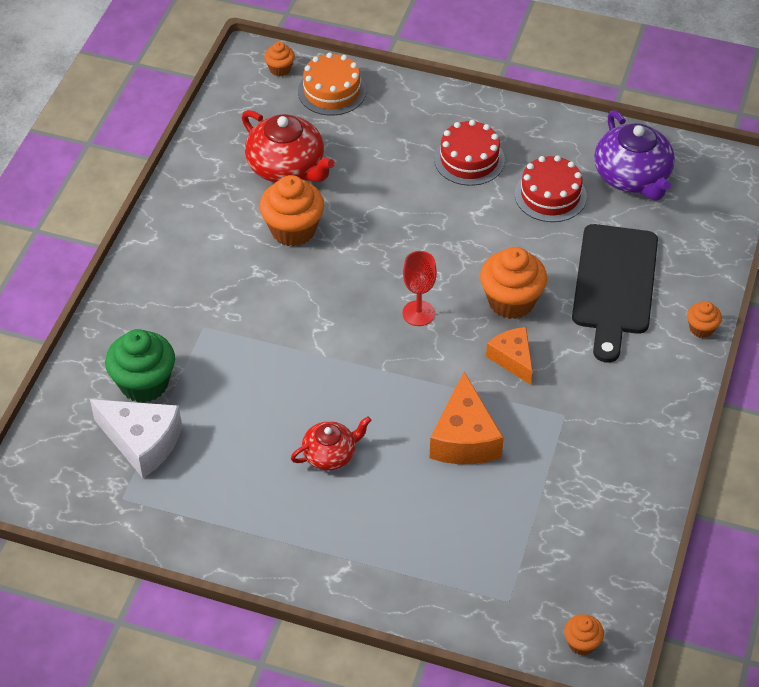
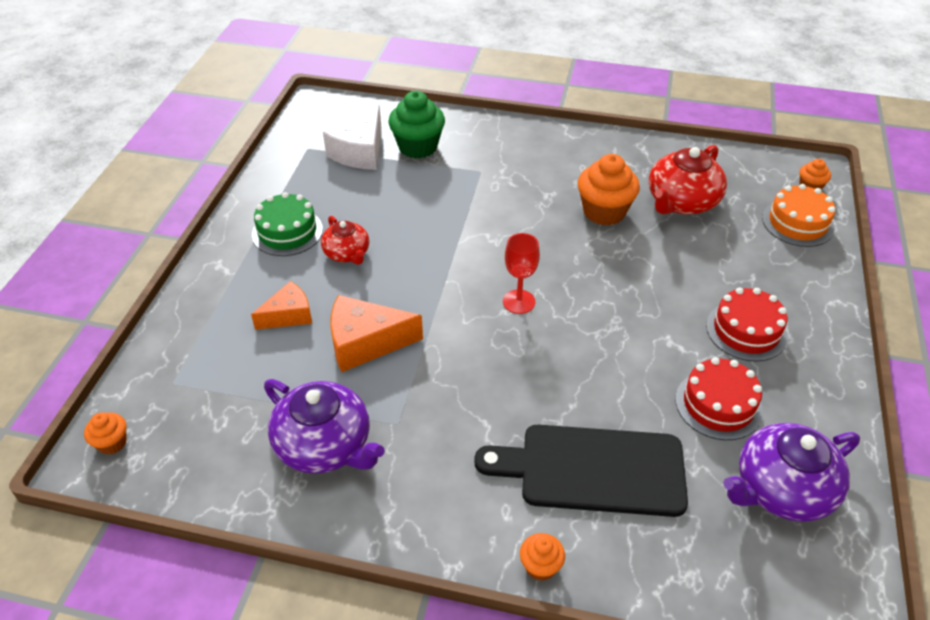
camera: 85 degrees right, 5 degrees down
orange cupcake [480,247,547,319] -> none
orange cheese [486,327,533,385] -> orange cheese moved to [251,281,312,330]
none -> green cake [252,192,323,256]
none -> purple teapot [264,379,385,474]

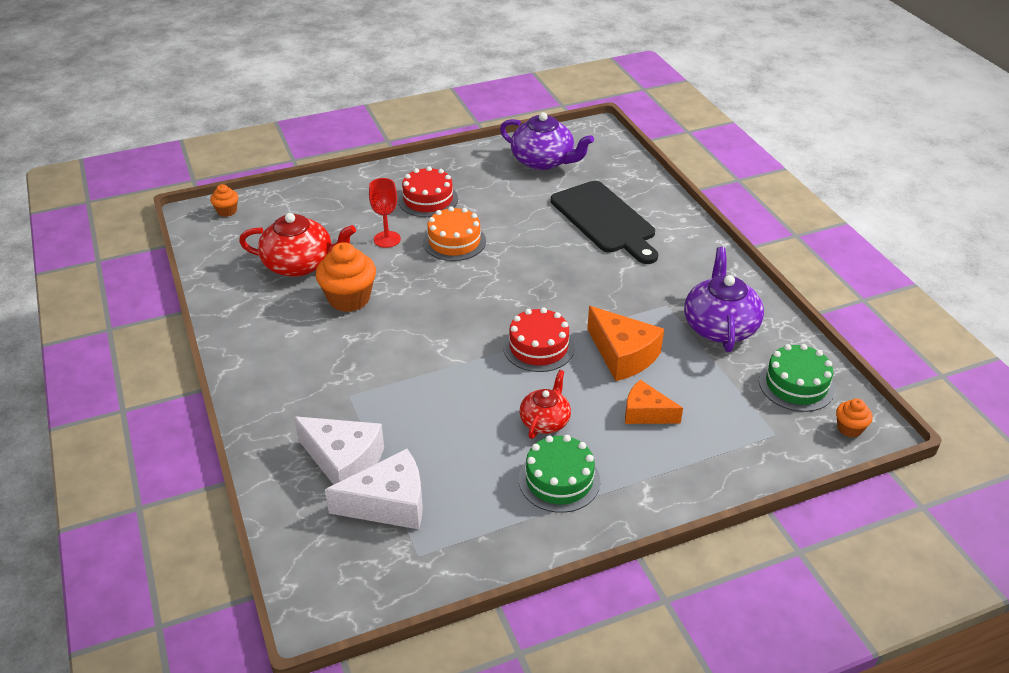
camera: 125 degrees left, 5 degrees down
green cupcake [388,91,445,159] -> white cheese [294,416,384,485]
red goblet [503,233,540,314] -> red goblet moved to [369,178,401,248]
orange cupcake [520,533,565,581] -> none
red cake [675,357,763,440] -> red cake moved to [503,307,575,372]
orange cake [762,184,835,247] -> orange cake moved to [423,206,486,261]
none -> green cake [759,344,835,412]

